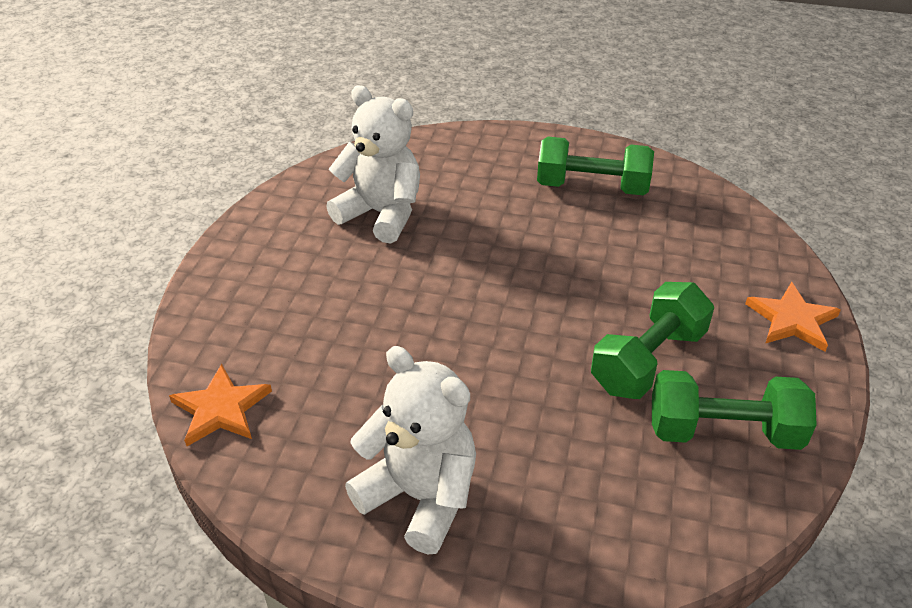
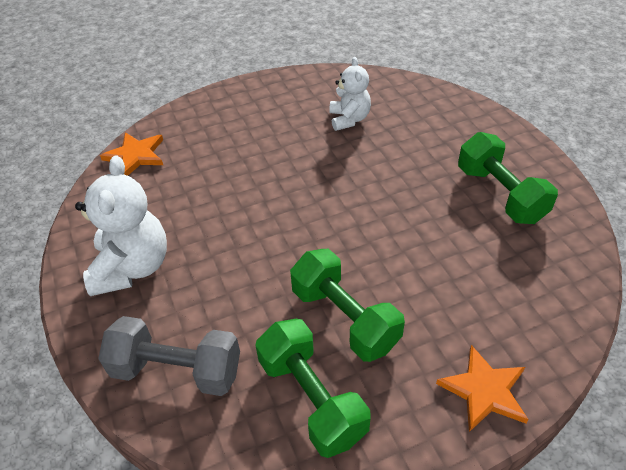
camera: 55 degrees right, 5 degrees up
white teddy bear [326,85,420,244] -> white teddy bear [329,57,371,131], size x0.62
green dumbbell [591,282,714,399] -> green dumbbell turned 45 degrees clockwise [290,249,405,362]
none -> grey dumbbell [98,316,240,396]

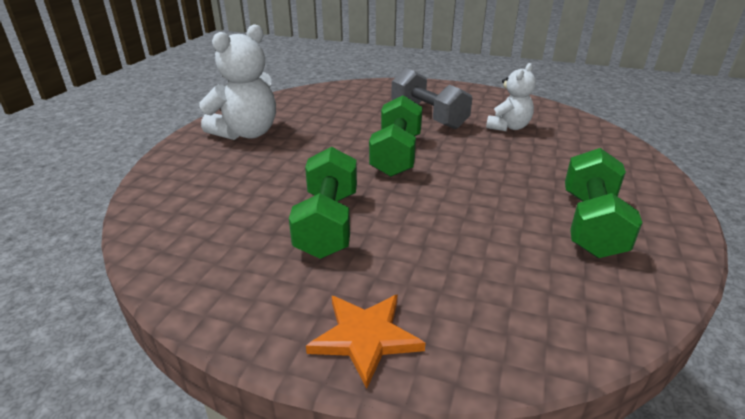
camera: 40 degrees right, 15 degrees down
grey dumbbell [98,316,240,396] -> grey dumbbell moved to [391,68,472,129]
orange star [100,132,163,176] -> none
green dumbbell [255,319,370,458] -> green dumbbell moved to [369,95,422,177]

